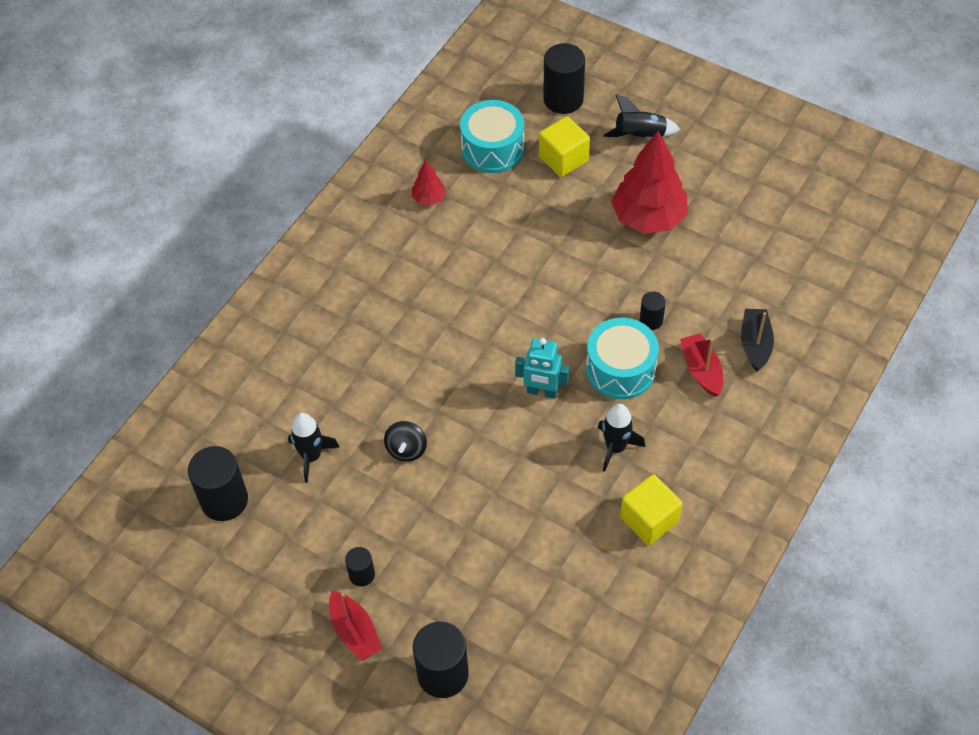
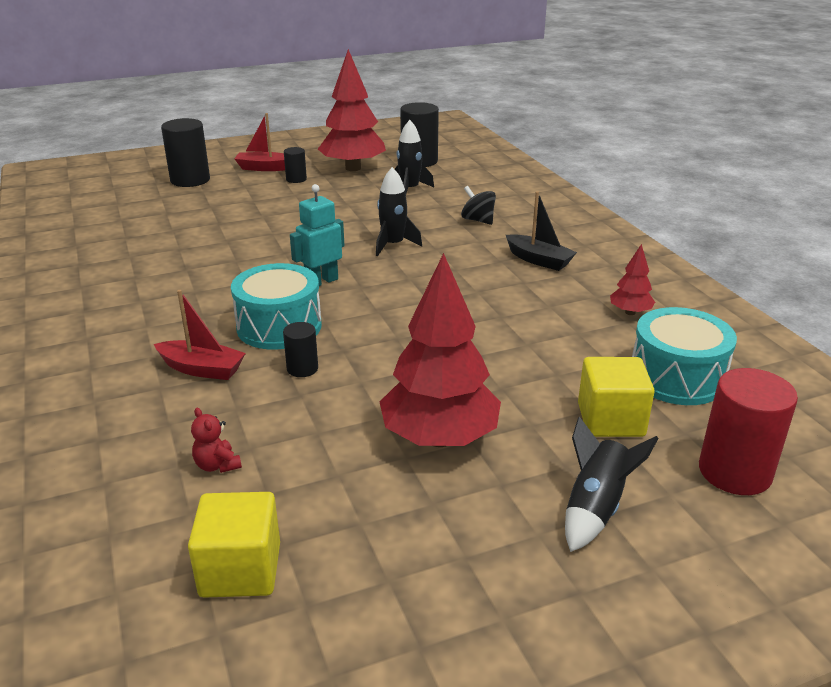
camera: 125 degrees right, 25 degrees down
black spinning top [384,421,427,462] -> black spinning top moved to [461,186,496,225]
black cylinder [543,43,585,114] -> red cylinder [699,368,798,495]
black rocket [598,404,645,472] -> black rocket moved to [376,167,422,256]
yellow cube [620,474,682,545] -> yellow cube moved to [188,492,280,598]
black boat [741,309,774,372] -> black boat moved to [506,191,577,271]
none -> red teddy bear [191,408,242,473]
none -> red tree [318,49,386,171]

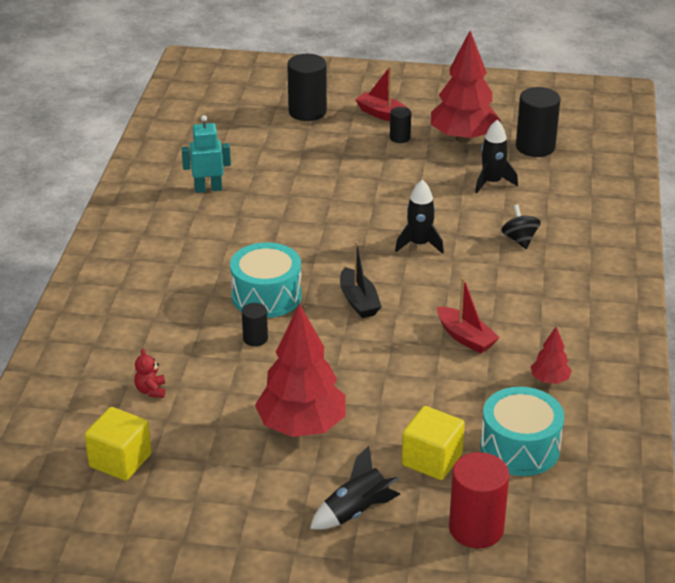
camera: 30 degrees right, 5 degrees up
red boat [154,290,246,380] -> red boat moved to [437,277,500,354]
turquoise robot [290,184,345,286] -> turquoise robot moved to [182,115,231,193]
black boat [506,191,577,271] -> black boat moved to [340,241,382,318]

